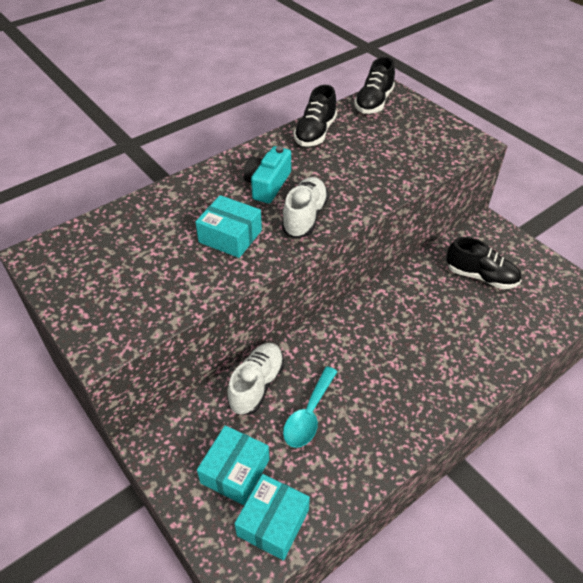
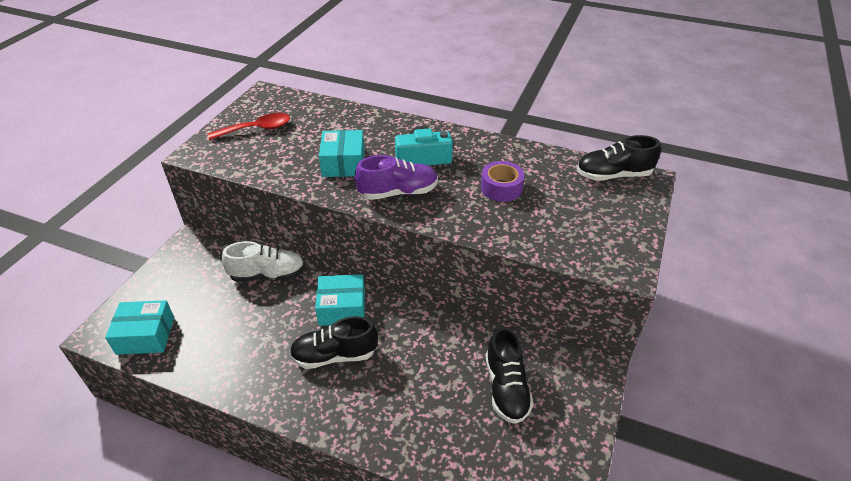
camera: 60 degrees right, 5 degrees down
turquoise box [197,425,269,505] -> turquoise box moved to [315,274,365,326]
white shoe [282,177,329,238] -> purple shoe [355,155,438,200]
turquoise spoon [283,367,337,448] -> none
black shoe [294,85,337,147] -> black shoe moved to [289,316,378,369]
none -> red spoon [208,113,290,140]
none -> purple tape [481,161,525,202]

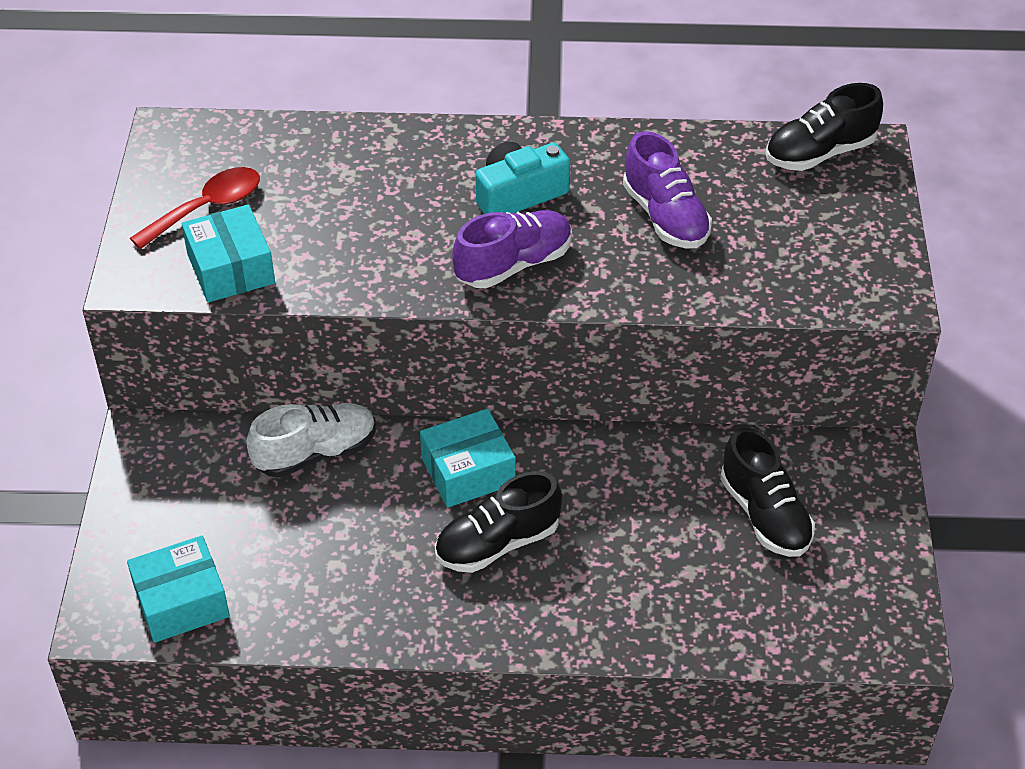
camera: 20 degrees left, 5 degrees up
turquoise box [319,130,365,177] -> turquoise box moved to [182,205,275,302]
purple tape [481,161,525,202] -> purple shoe [623,131,712,249]

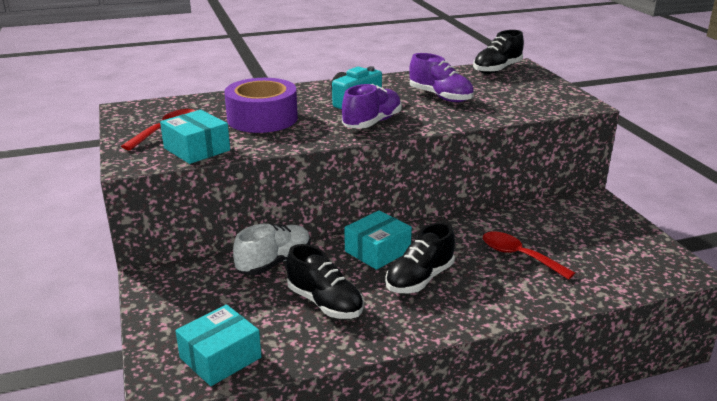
camera: 20 degrees left, 20 degrees down
black shoe [720,428,815,557] -> black shoe moved to [286,244,364,319]
none -> purple tape [224,78,298,133]
none -> red spoon [483,231,575,280]

